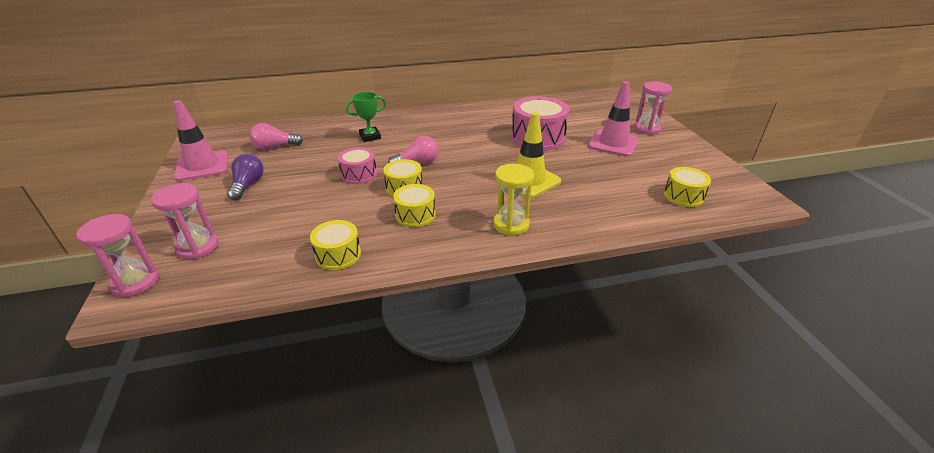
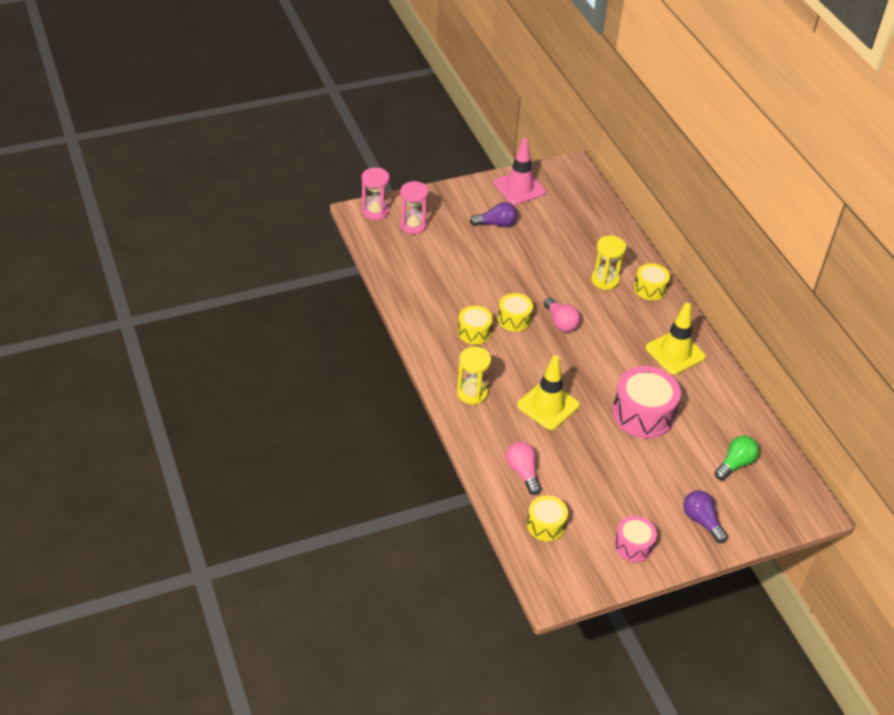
camera: 80 degrees right, 10 degrees up
pink light bulb [249,123,303,150] -> pink light bulb moved to [506,442,541,495]
yellow drum [310,220,361,270] -> yellow drum moved to [634,263,670,301]
pink drum [338,147,377,184] -> pink drum moved to [614,516,657,562]
green trophy [346,92,386,142] -> yellow hourglass [591,236,626,290]
pink traffic cone [588,81,639,157] -> none
pink hourglass [634,82,672,135] -> purple light bulb [683,490,728,543]
none -> yellow traffic cone [645,303,706,375]
none -> green light bulb [714,436,759,480]

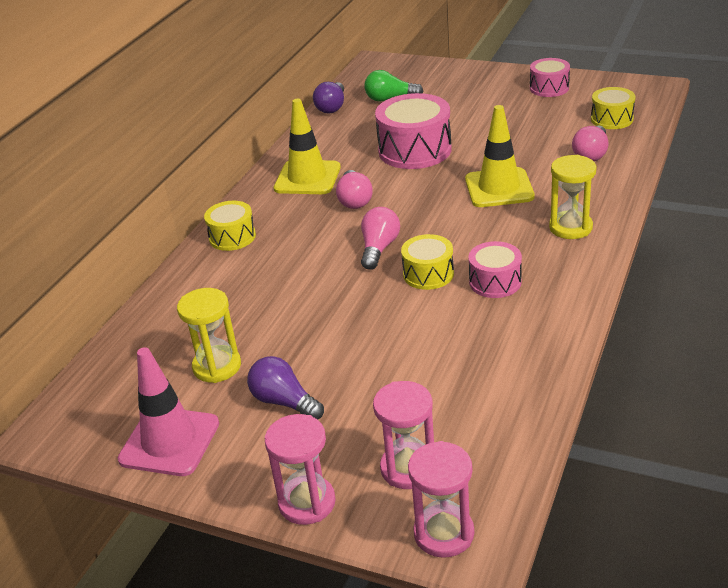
camera: 130 degrees left, 10 degrees down
yellow drum [458,306,493,345] -> pink drum [468,241,522,298]
yellow hourglass [591,236,626,290] -> yellow hourglass moved to [177,288,241,383]
purple light bulb [683,490,728,543] -> purple light bulb moved to [313,82,344,114]
none -> pink hourglass [265,414,336,525]
none -> pink light bulb [336,170,373,209]

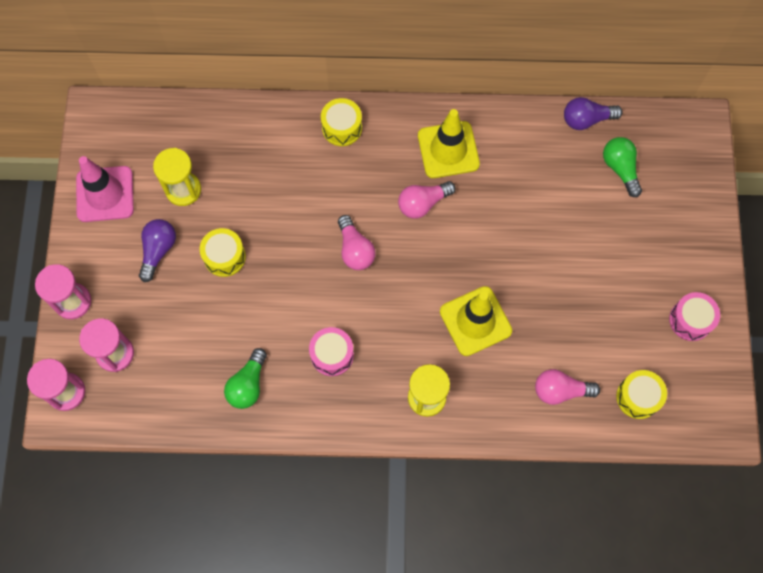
camera: 65 degrees right, 35 degrees up
pink light bulb [361,207,400,270] -> pink light bulb turned 75 degrees clockwise [338,215,375,270]
pink drum [375,93,452,169] -> none
yellow drum [401,234,454,290] -> yellow drum moved to [200,228,246,277]
none -> green light bulb [224,348,267,409]

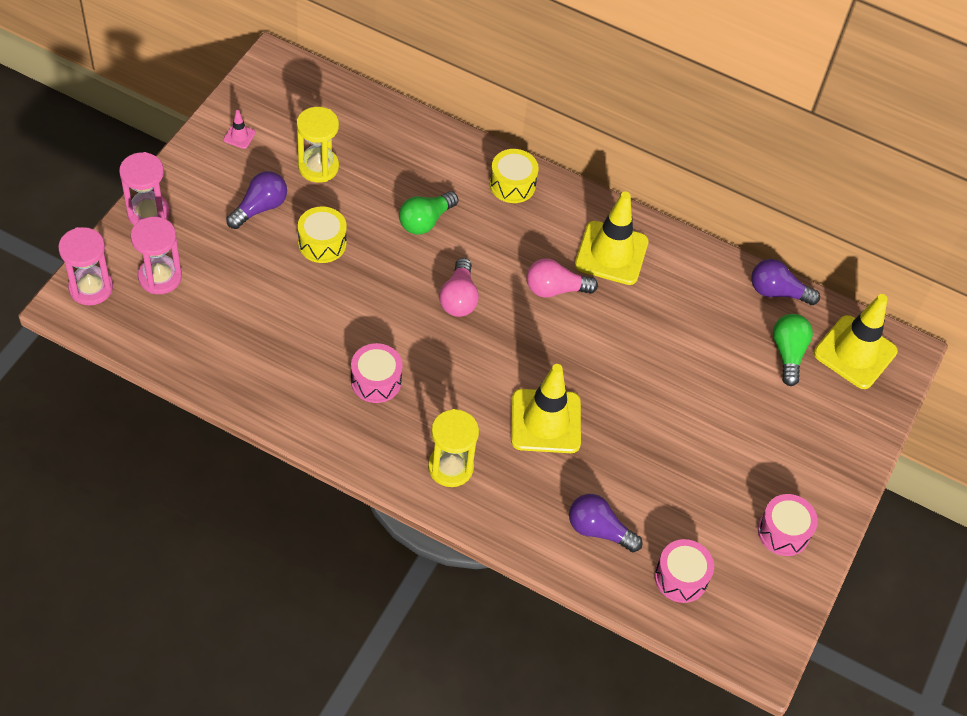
camera: 20 degrees right, 15 degrees down
pink traffic cone [76,156,134,222] -> pink traffic cone [223,110,256,149], size x0.41
green light bulb [224,348,267,409] -> green light bulb moved to [399,191,459,235]
pink light bulb [535,369,600,405] -> purple light bulb [569,494,643,552]
yellow drum [616,370,667,419] -> pink drum [655,539,714,603]
none -> yellow traffic cone [814,294,898,389]

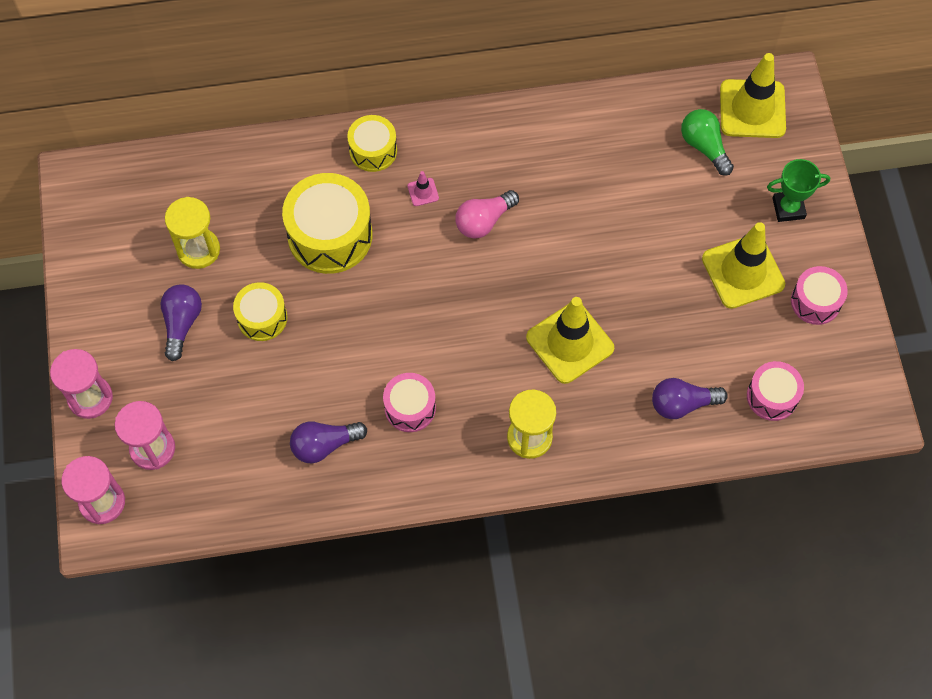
camera: 30 degrees left, 10 degrees up
pink traffic cone [223,110,256,149] -> pink traffic cone moved to [407,171,439,206]
green light bulb [399,191,459,235] -> yellow drum [282,173,372,274]
pink light bulb [439,258,479,317] -> none
yellow traffic cone [575,191,649,285] -> yellow traffic cone moved to [702,222,785,309]
purple light bulb [751,259,820,305] -> purple light bulb moved to [290,421,367,464]
none -> green trophy [767,159,830,222]

